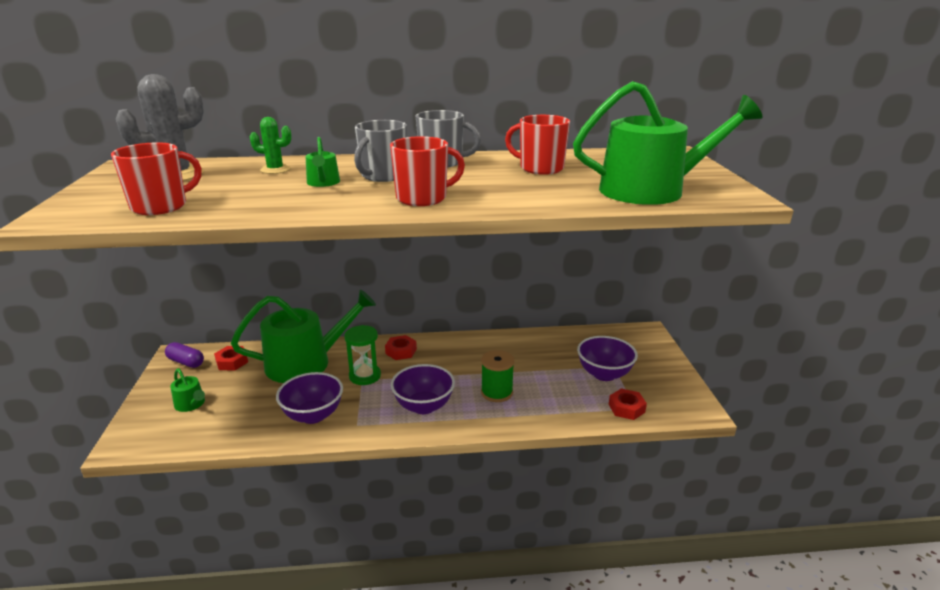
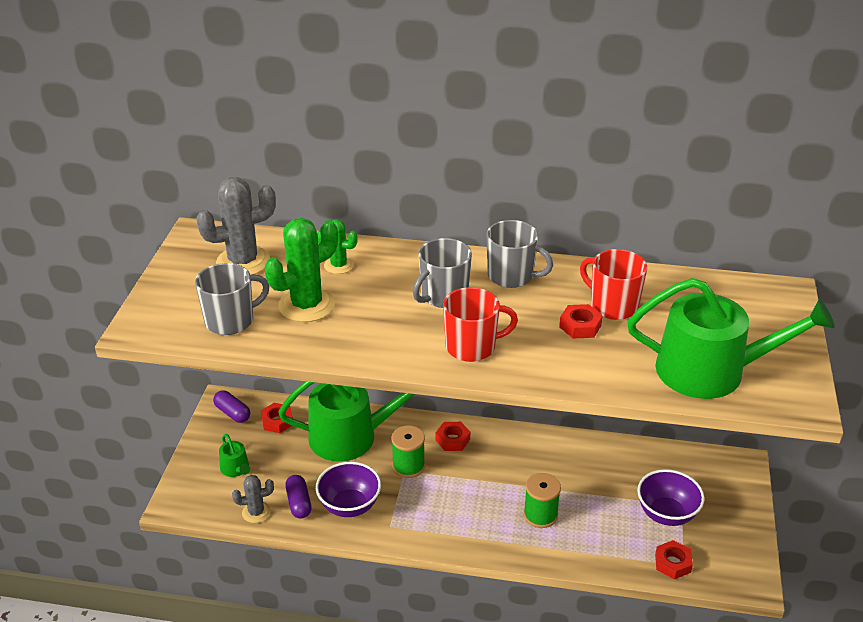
camera: 15 degrees right, 10 degrees up
red mug [111,142,202,215] -> grey mug [195,263,269,335]
green watering can [305,137,340,187] -> none
green hourglass [344,325,381,385] -> green spool [391,425,425,478]
purple bowl [391,364,455,414] -> none
none -> grey cactus [232,475,274,523]
none -> green cactus [265,218,338,322]
none -> purple capsule [285,475,312,519]
none -> red nut [559,304,603,338]

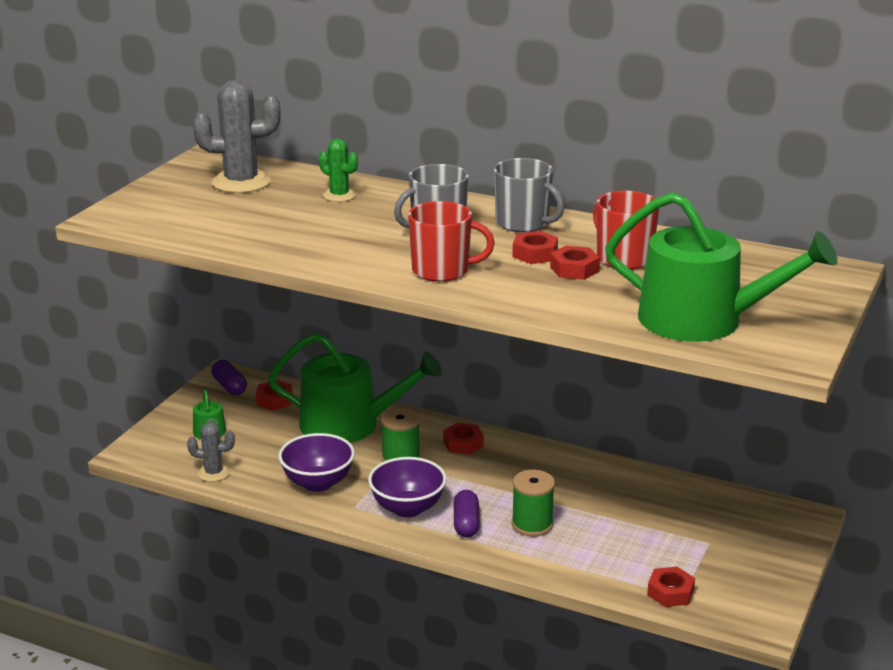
camera: 15 degrees right, 10 degrees down
grey mug [195,263,269,335] -> none
green cactus [265,218,338,322] -> none
purple capsule [285,475,312,519] -> purple capsule moved to [454,490,480,538]
purple bowl [637,469,705,526] -> purple bowl moved to [368,457,447,518]
none -> red nut [512,231,558,264]

